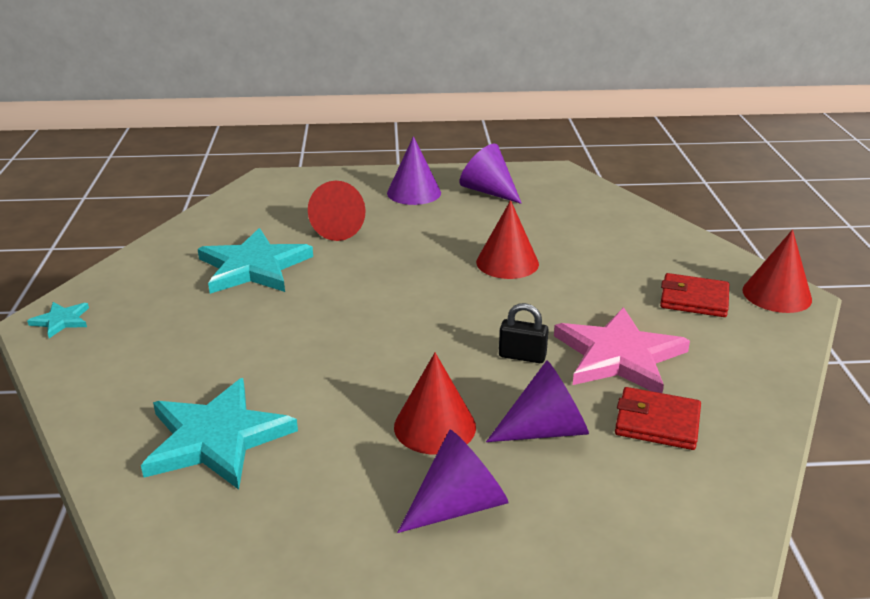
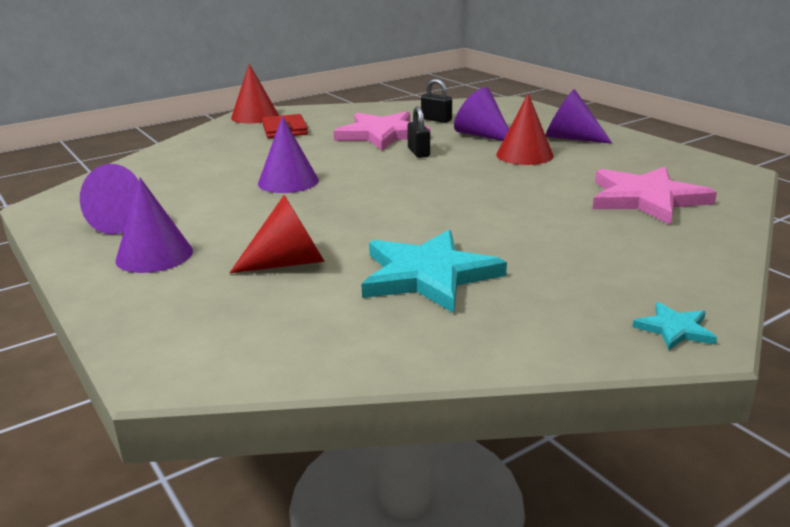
camera: 120 degrees left, 5 degrees down
turquoise star [141,378,298,490] -> pink star [593,167,717,225]
red cone [476,200,539,279] -> purple cone [258,116,319,193]
red wallet [615,387,701,450] -> black padlock [421,79,452,123]

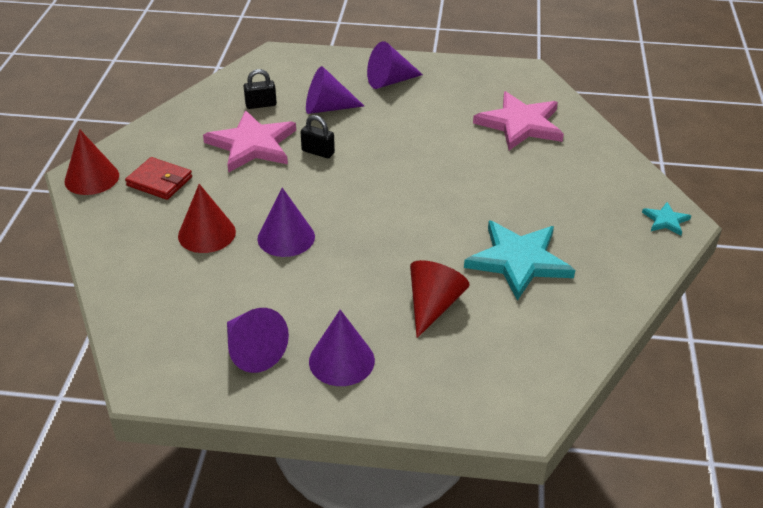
camera: 50 degrees left, 15 degrees up
red cone [496,93,553,165] -> red cone moved to [178,184,236,253]

